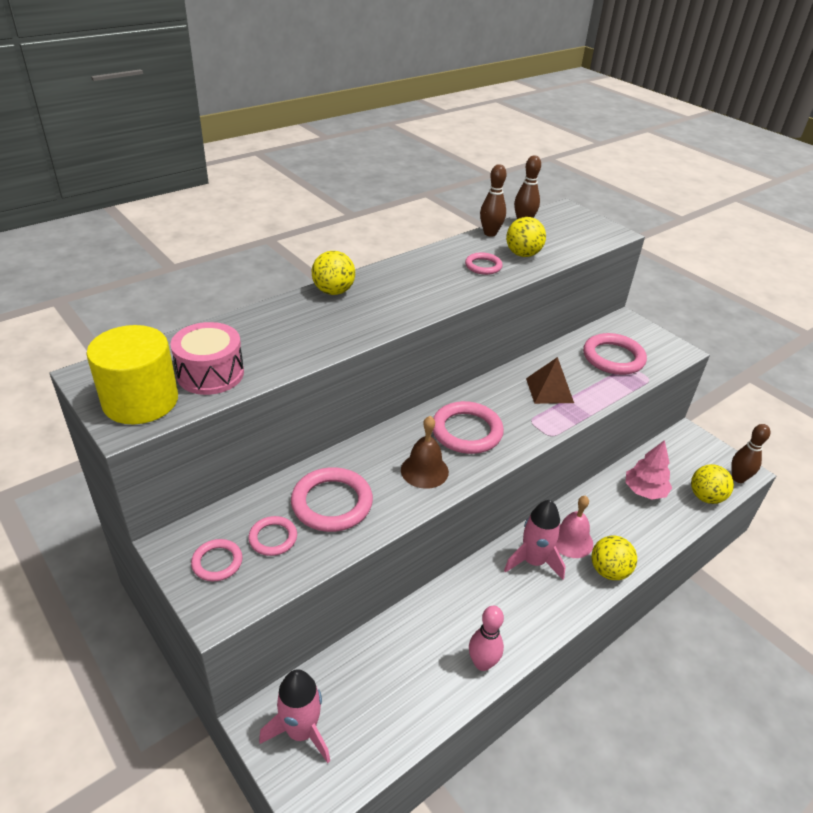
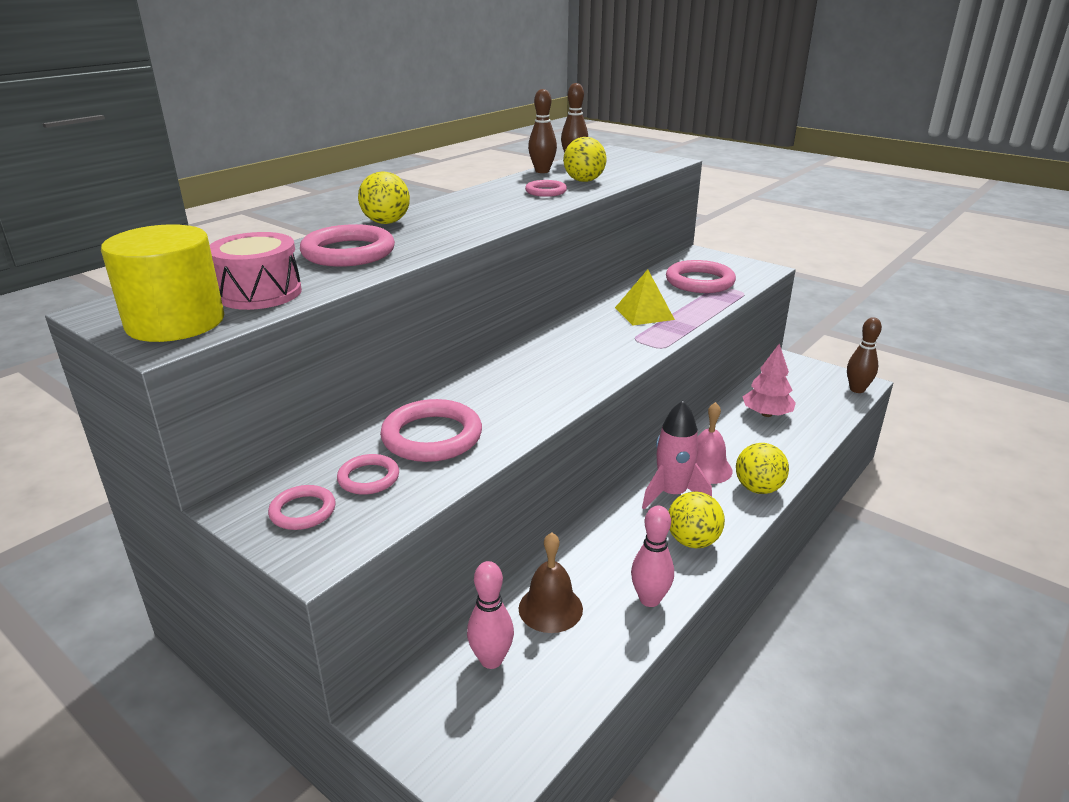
camera: 10 degrees left, 10 degrees down
pink rocket [259,669,330,763] -> none
brown bell [401,416,449,489] -> brown bell moved to [519,532,583,633]
pink ring [433,401,504,454] -> pink ring moved to [300,224,395,267]
brown pyramid [526,357,574,404] -> yellow pyramid [615,269,675,325]
yellow ball [691,464,734,504] -> yellow ball moved to [668,491,725,548]
none -> pink bowling pin [467,561,514,669]

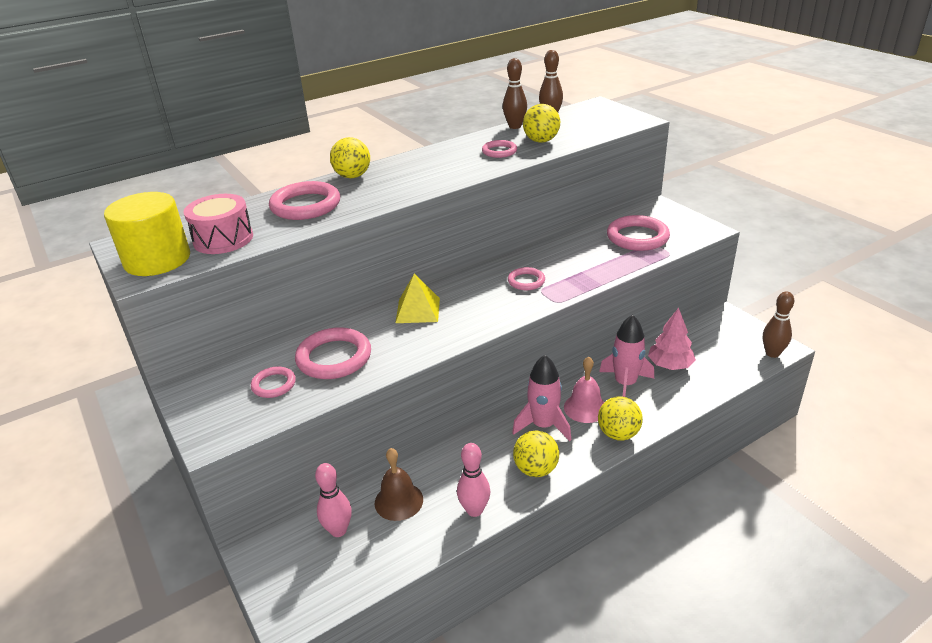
camera: 20 degrees right, 5 degrees up
pink ring [268,485,336,530] -> pink ring moved to [508,267,545,290]
yellow pyramid [615,269,675,325] -> yellow pyramid moved to [395,274,440,323]
none -> pink rocket [599,315,654,397]

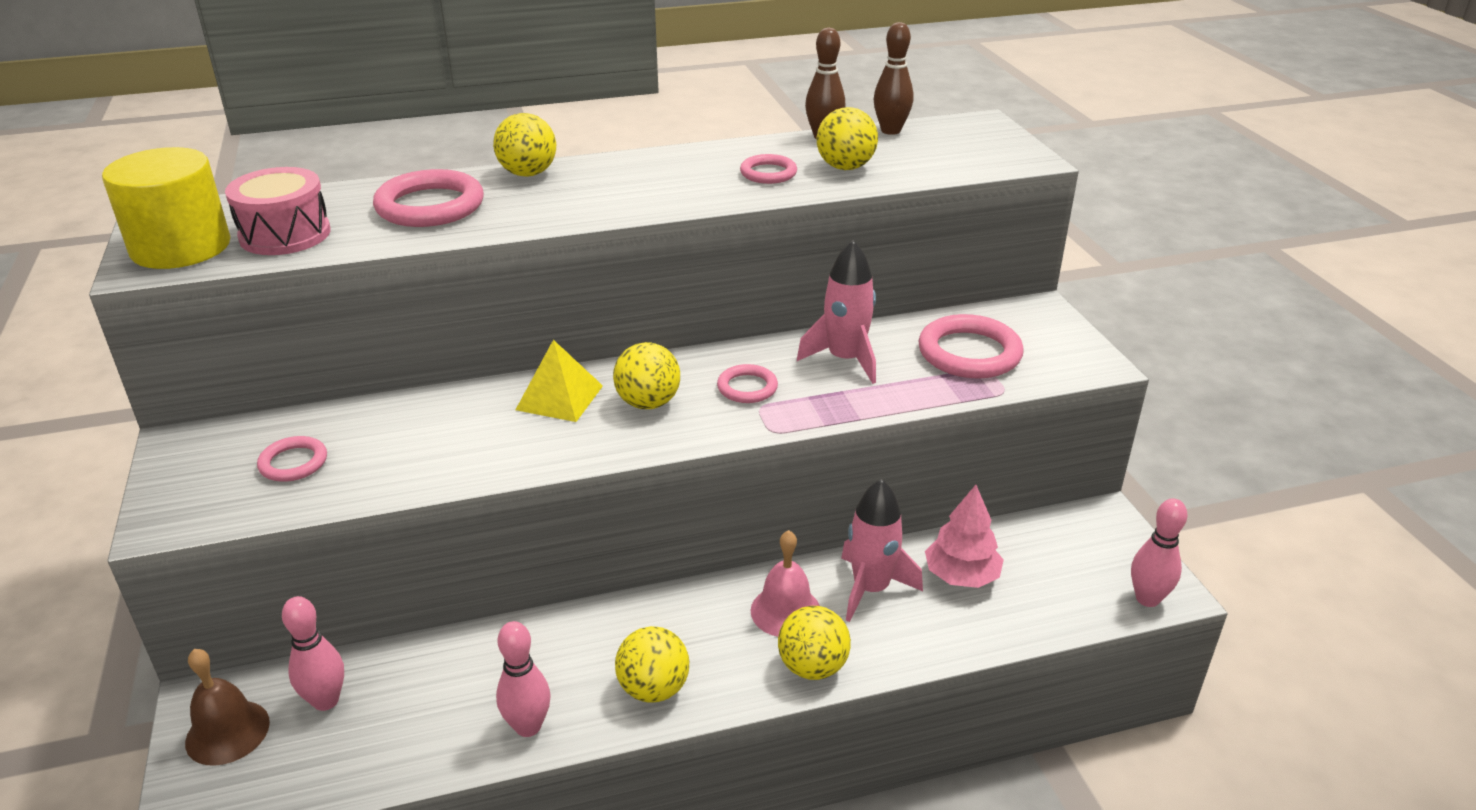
camera: 15 degrees right, 0 degrees up
pink ring [295,327,371,379] -> none
brown bell [374,448,423,521] -> brown bell moved to [185,649,270,766]
pink rocket [512,355,571,441] -> pink rocket moved to [797,240,876,384]
brown bowling pin [763,291,794,358] -> pink bowling pin [1131,498,1188,607]
none -> yellow ball [613,342,680,409]

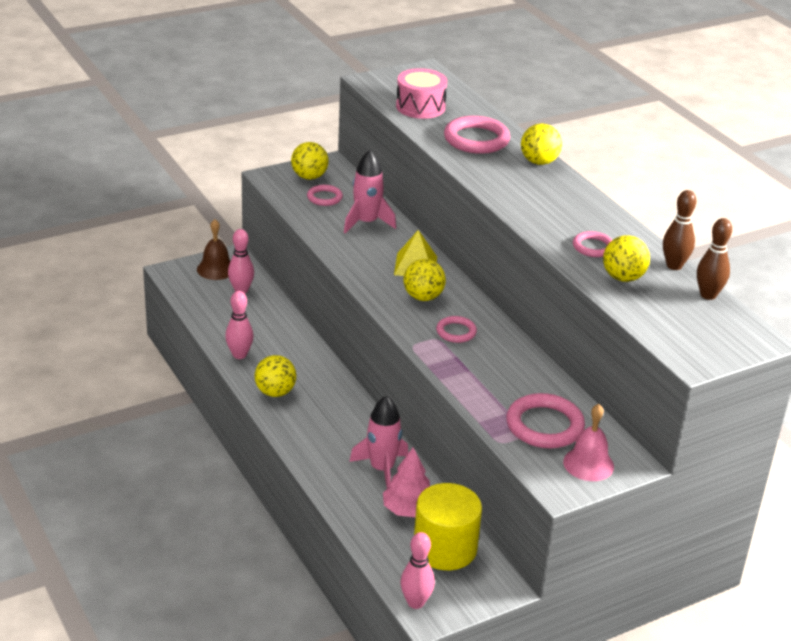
camera: 75 degrees right, 0 degrees up
yellow cylinder [102,147,230,269] -> yellow cylinder moved to [414,483,482,570]
pink bell [750,530,820,637] -> pink bell moved to [563,404,614,481]
yellow ball [778,606,851,680] -> yellow ball moved to [291,142,329,180]
pink rocket [797,240,876,384] -> pink rocket moved to [344,150,396,234]

